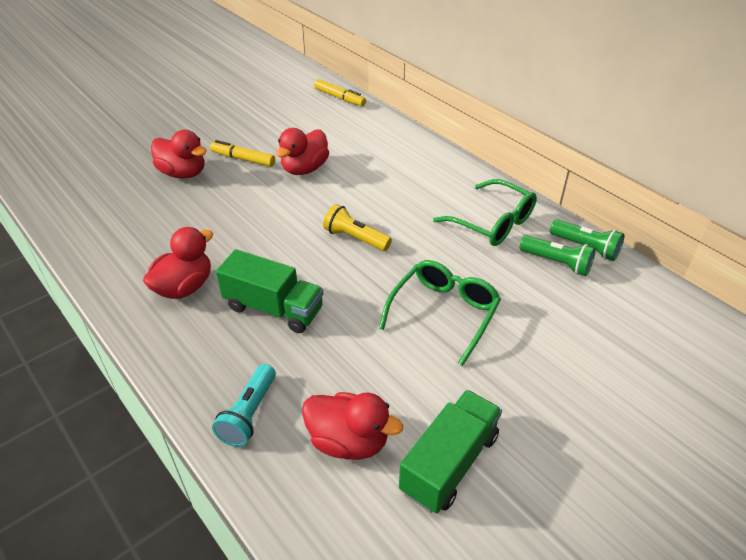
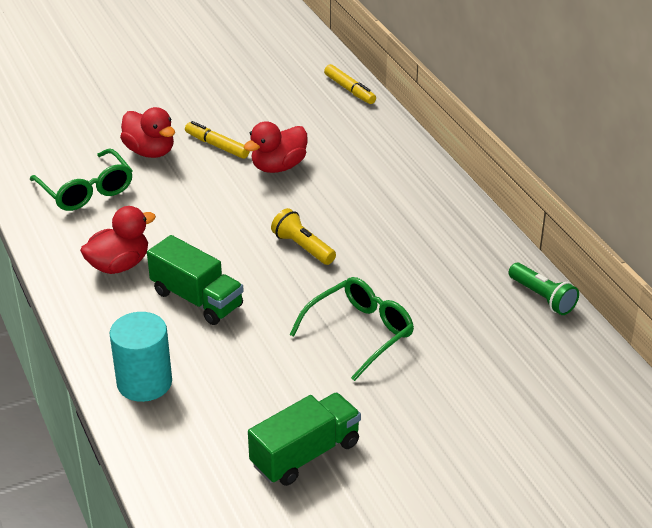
camera: 15 degrees right, 5 degrees down
turquoise flashlight [212,364,276,447] -> turquoise cylinder [110,312,172,402]
red duck [302,392,403,460] -> none
green glasses [433,179,537,246] -> green glasses moved to [30,149,133,211]
green flashlight [520,235,596,276] -> none

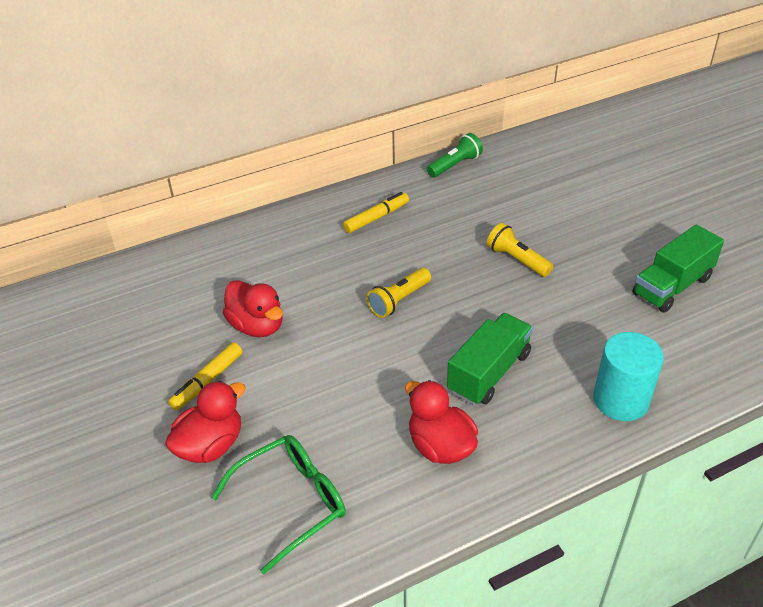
camera: 90 degrees left, 5 degrees up
green truck [248,393,361,486] -> green truck turned 90 degrees counterclockwise [632,224,724,313]
green glasses [289,277,414,381] -> yellow flashlight [486,223,553,277]
yellow marker [324,64,376,104] -> yellow marker moved to [343,192,409,233]

